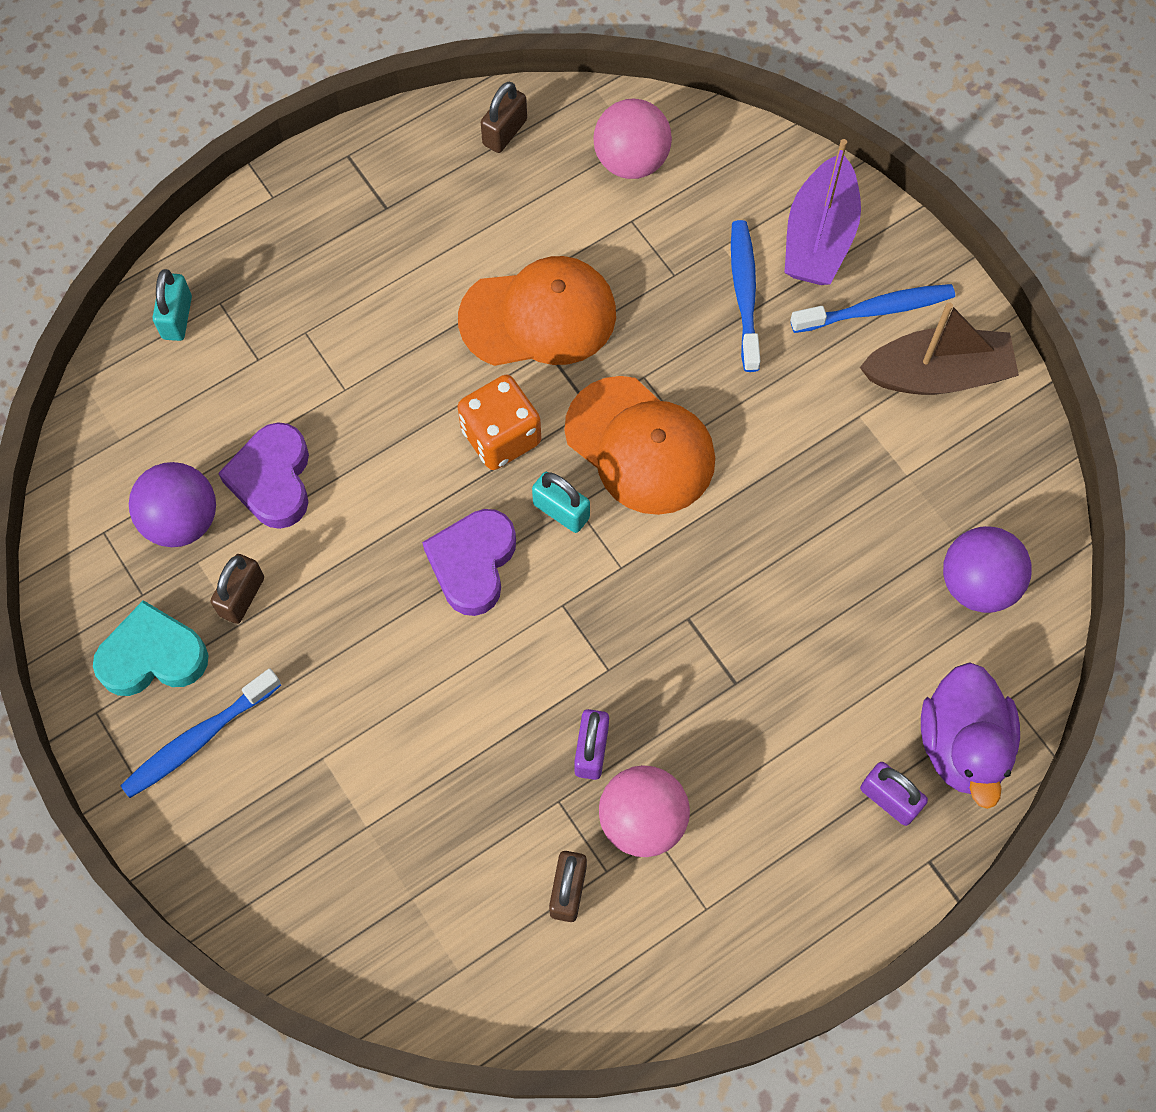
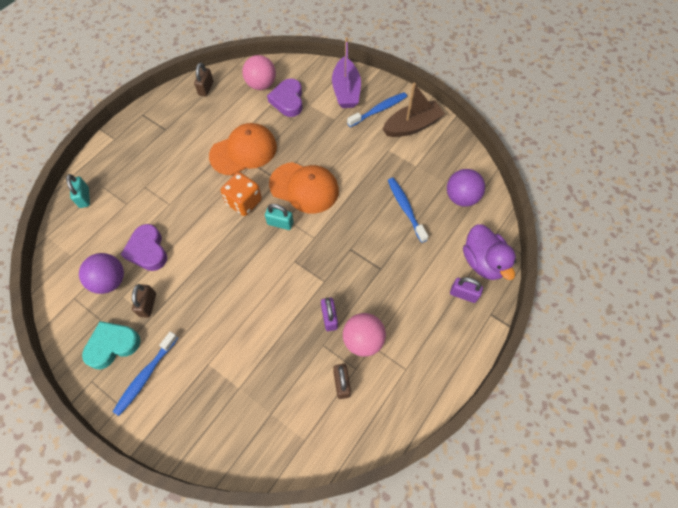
camera: 20 degrees left, 5 degrees down
purple heart [422,509,516,616] -> purple heart moved to [267,79,303,117]
blue toothbrush [731,220,761,372] -> blue toothbrush moved to [388,178,429,243]

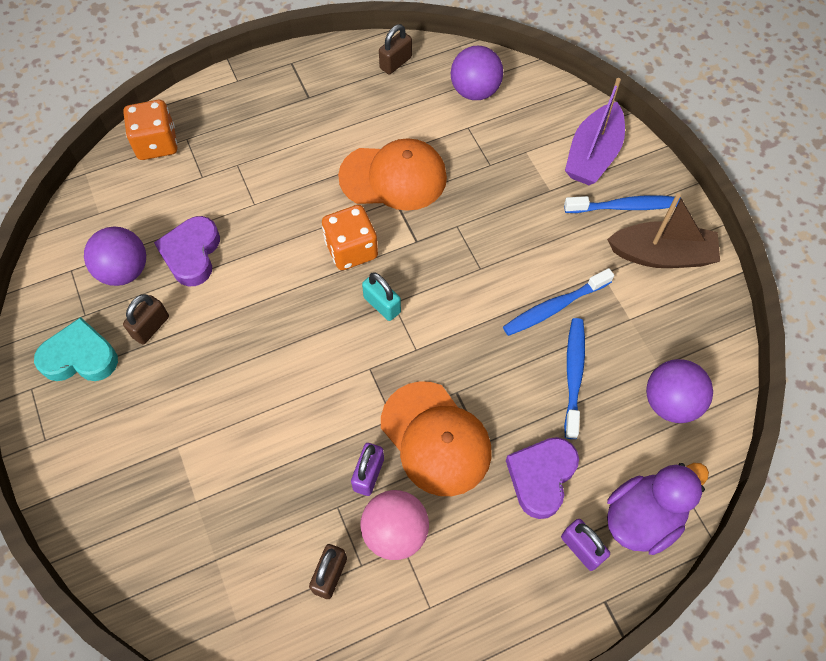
camera: 30 degrees right, 0 degrees up
turquoise padlock [66,174,90,208] -> orange dice [123,100,177,160]
blue toothbrush [113,331,178,416] -> blue toothbrush moved to [503,268,614,336]
pink ball [243,55,276,90] -> purple ball [451,46,503,100]
purple heart [267,79,303,117] -> purple heart moved to [506,437,579,519]
orange cap [269,162,339,214] -> orange cap moved to [381,381,492,496]
purple duck [463,224,516,280] -> purple duck turned 135 degrees counterclockwise [607,463,709,555]

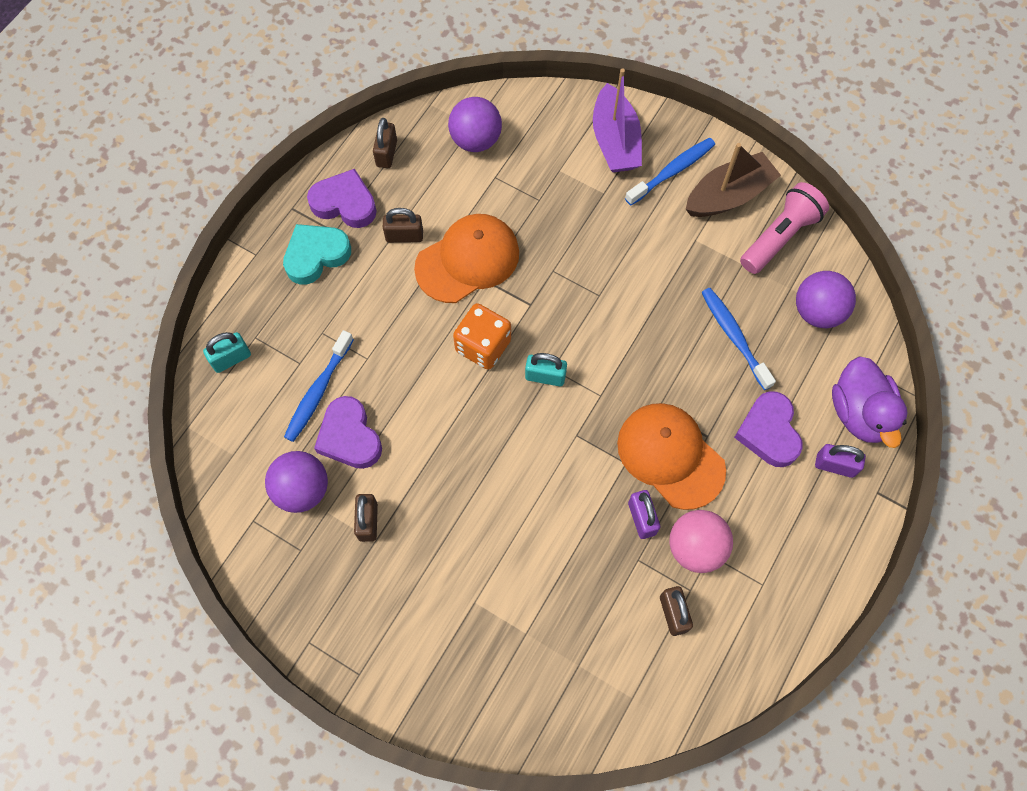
camera: 35 degrees left, 5 degrees up
turquoise heart [34,317,118,381] -> turquoise heart moved to [283,224,351,285]
orange dice [123,100,177,160] -> turquoise padlock [203,332,251,373]
orange cap [381,381,492,496] -> orange cap turned 150 degrees counterclockwise [617,403,726,510]
blue toothbrush [503,268,614,336] -> blue toothbrush moved to [284,330,354,442]
purple duck [607,463,709,555] -> purple duck turned 150 degrees clockwise [832,356,907,448]
none -> purple heart [307,169,377,228]
none -> brown padlock [383,208,423,243]
none -> pink flashlight [740,182,829,274]

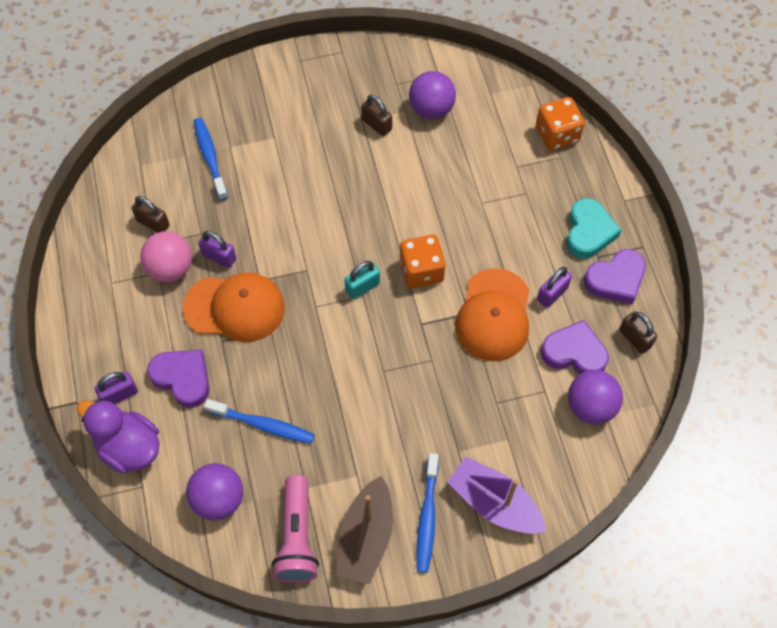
camera: 135 degrees right, 5 degrees down
turquoise padlock [203,332,251,373] -> orange dice [536,97,585,151]
blue toothbrush [284,330,354,442] -> blue toothbrush moved to [194,118,228,201]
purple heart [314,396,382,469] -> purple heart moved to [541,320,609,375]
brown padlock [383,208,423,243] -> purple padlock [537,267,572,308]

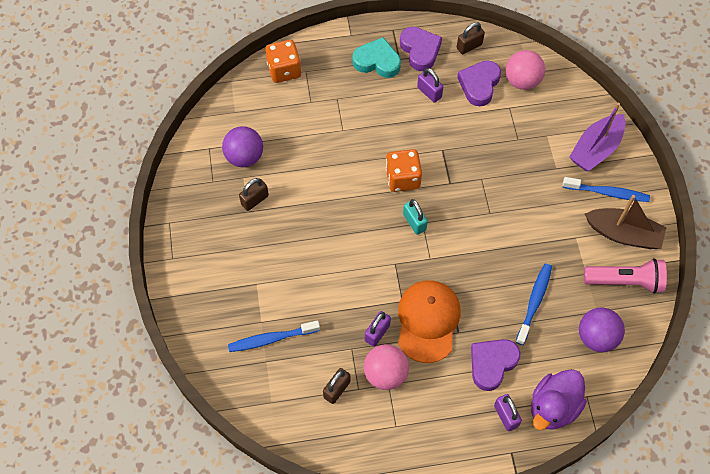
camera: 85 degrees left, 0 degrees up
orange cap [455,268,529,361] -> none
purple ball [568,370,623,424] -> pink ball [506,50,545,90]

